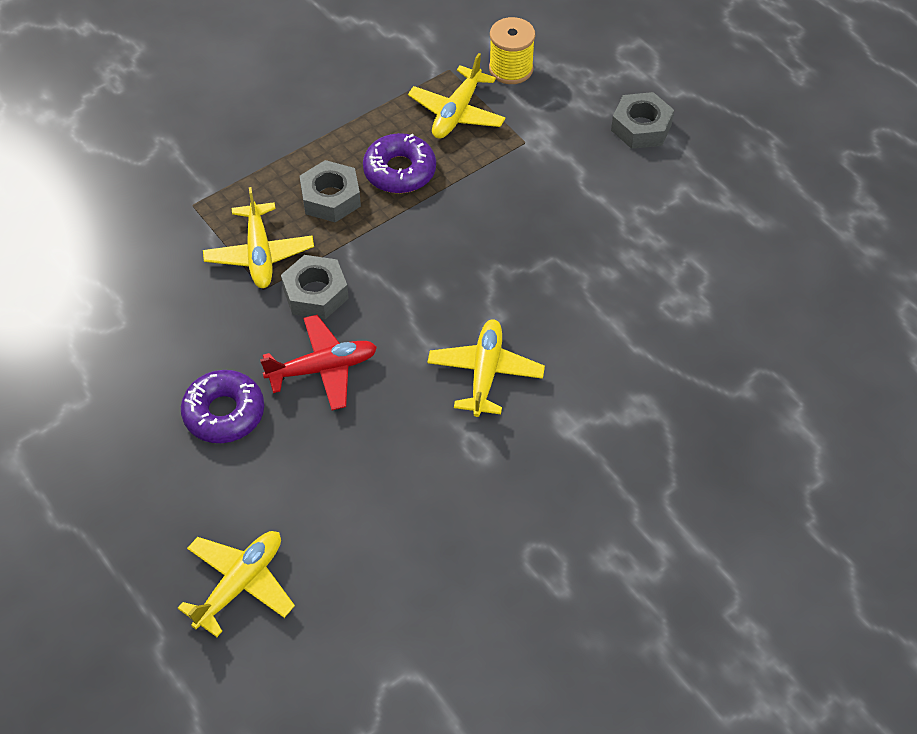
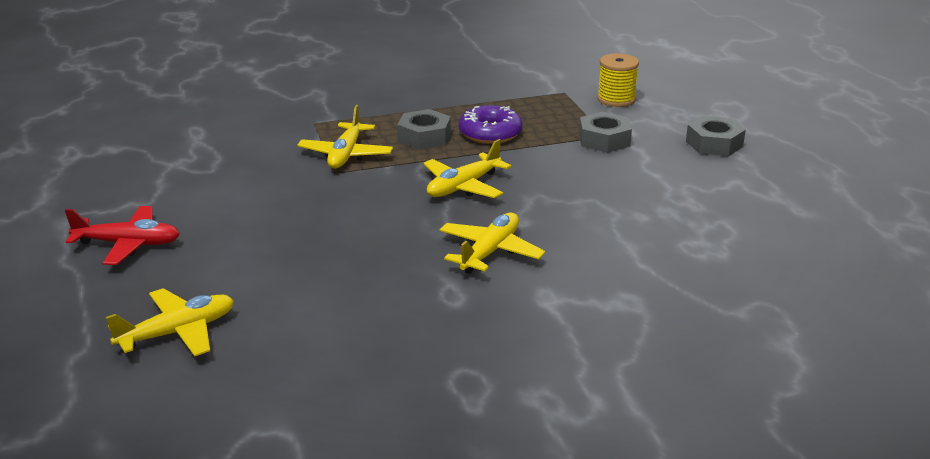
camera: 20 degrees right, 25 degrees down
purple donut [181,370,264,443] -> none
red plane [260,315,377,410] -> red plane moved to [65,206,180,265]
grey nut [281,255,349,319] -> grey nut moved to [579,112,632,153]
yellow plane [408,53,506,139] -> yellow plane moved to [423,139,511,198]

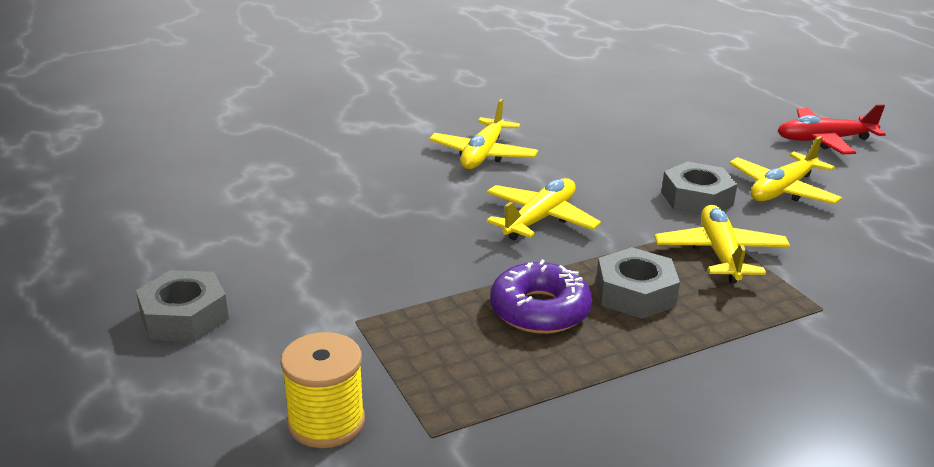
camera: 170 degrees right, 0 degrees up
yellow plane [106,288,234,356] -> yellow plane moved to [729,136,842,204]
grey nut [579,112,632,153] -> grey nut moved to [661,161,737,215]

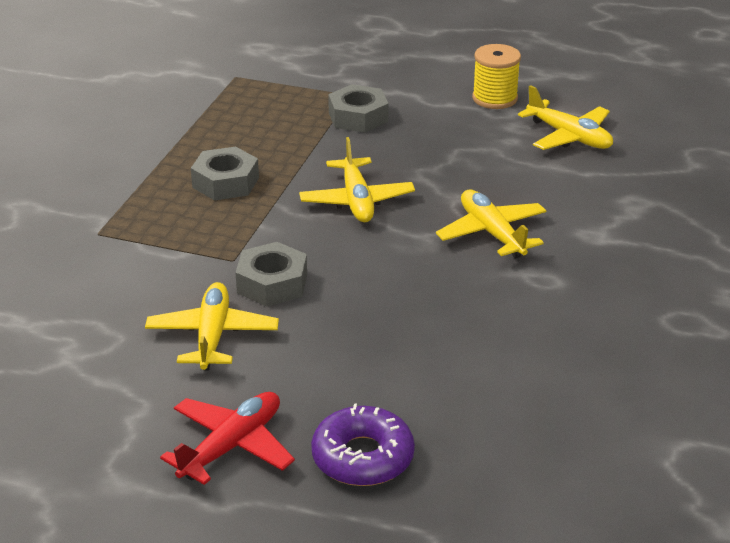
camera: 135 degrees right, 5 degrees up
grey nut [136,270,229,342] -> grey nut moved to [328,84,389,133]
yellow spool [281,332,365,448] -> yellow spool moved to [472,44,521,109]
purple donut [490,260,592,334] -> purple donut moved to [311,403,415,486]
yellow plane [654,205,790,283] -> yellow plane moved to [518,85,613,150]

